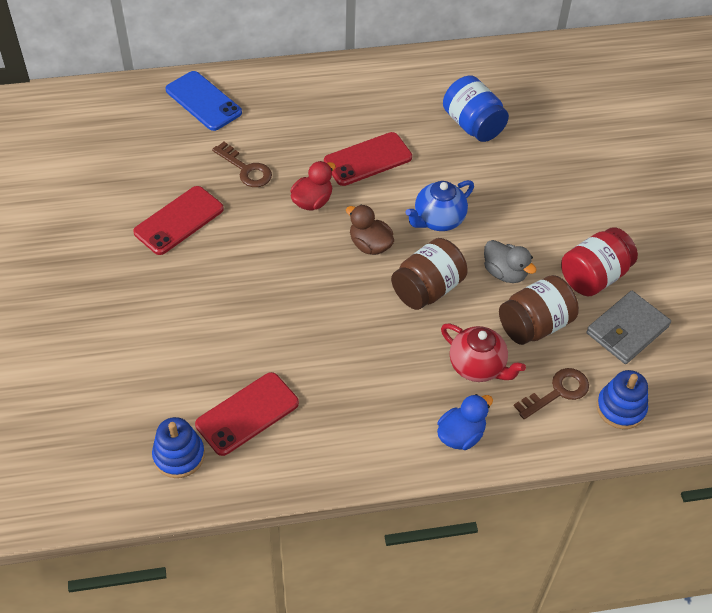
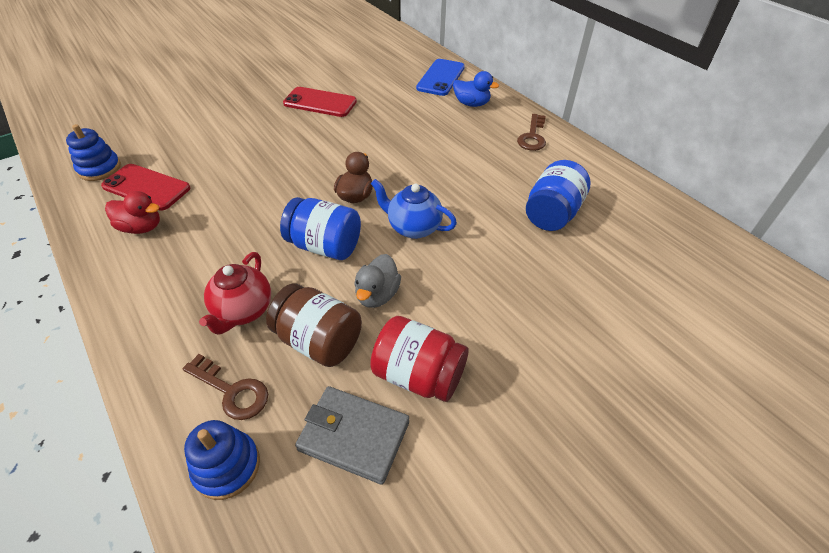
camera: 65 degrees right, 5 degrees down
brown key [212,142,272,187] -> brown key moved to [517,114,546,151]
red duck [291,161,336,210] -> red duck moved to [105,191,160,234]
red phone [324,132,412,186] -> none
brown jar [391,238,468,310] -> blue jar [280,197,361,260]
blue duck [437,394,493,450] -> blue duck moved to [453,71,499,107]

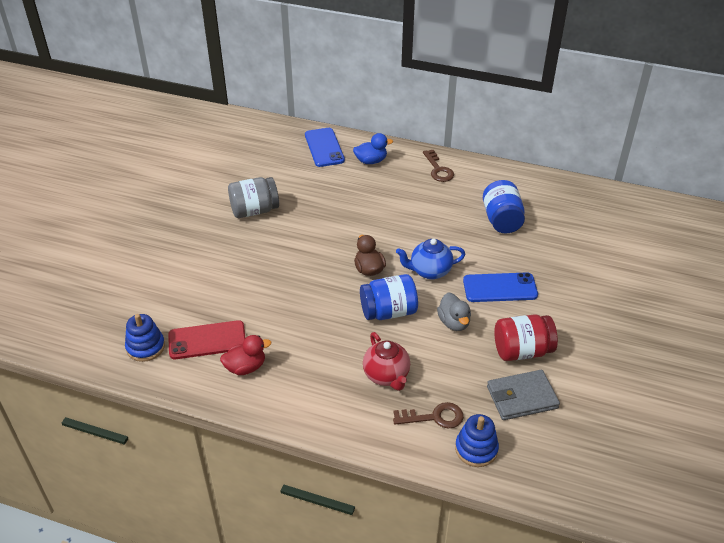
camera: 35 degrees left, 5 degrees down
brown jar [266,284,362,367] -> none
red phone [283,87,357,117] -> grey jar [228,177,279,218]
none -> blue phone [463,272,538,302]

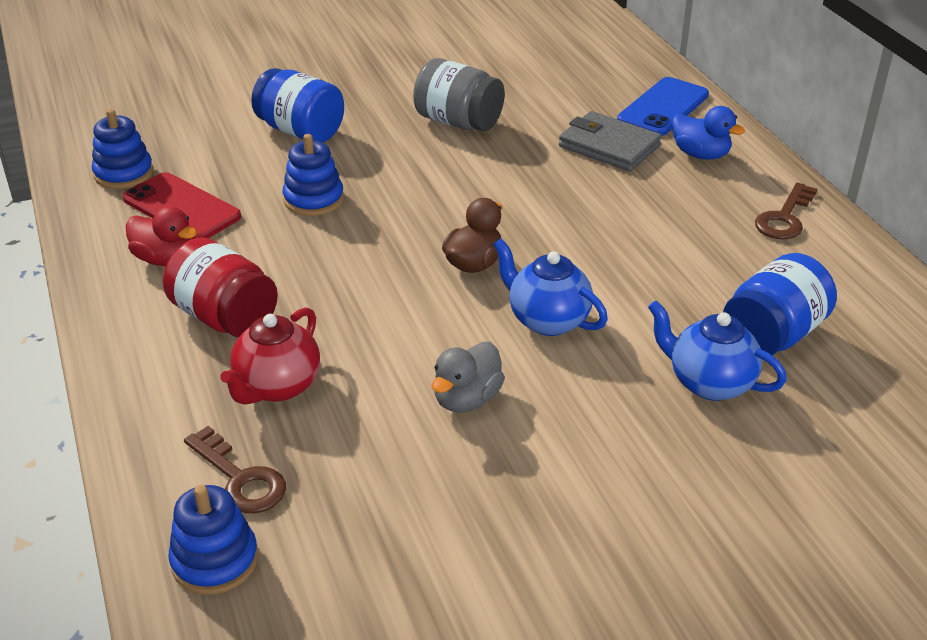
camera: 50 degrees right, 5 degrees down
blue jar [360,274,418,320] -> blue jar moved to [251,68,344,143]
blue phone [463,272,538,302] -> none
grey wallet [487,370,560,420] -> grey wallet moved to [559,111,662,171]
red jar [494,314,558,361] -> red jar moved to [163,237,278,338]
none -> blue stacking toy [283,134,344,216]
none -> blue teapot [648,301,787,401]

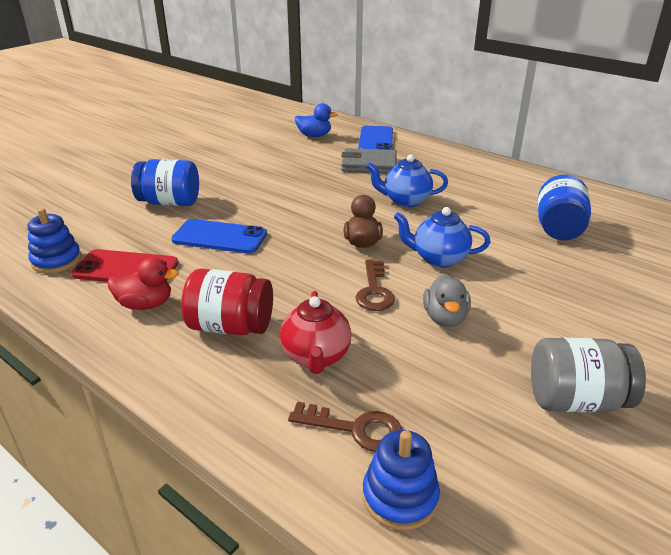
camera: 30 degrees left, 5 degrees down
blue stacking toy [283,134,344,216] -> blue phone [171,219,267,254]
grey jar [413,58,505,131] -> grey jar moved to [531,338,646,412]
blue teapot [648,301,787,401] -> blue teapot moved to [366,155,448,207]
blue duck [672,106,745,160] -> blue duck moved to [295,103,338,137]
brown key [755,183,817,239] -> brown key moved to [356,260,395,311]

